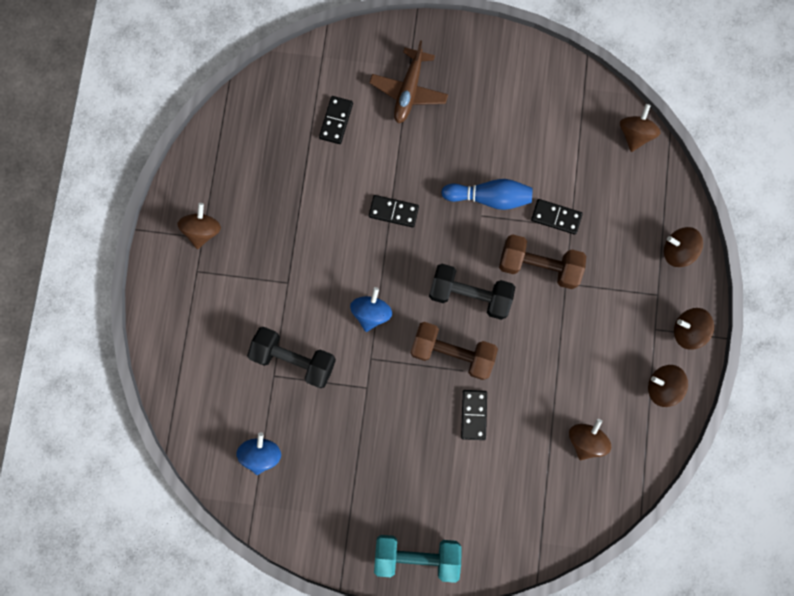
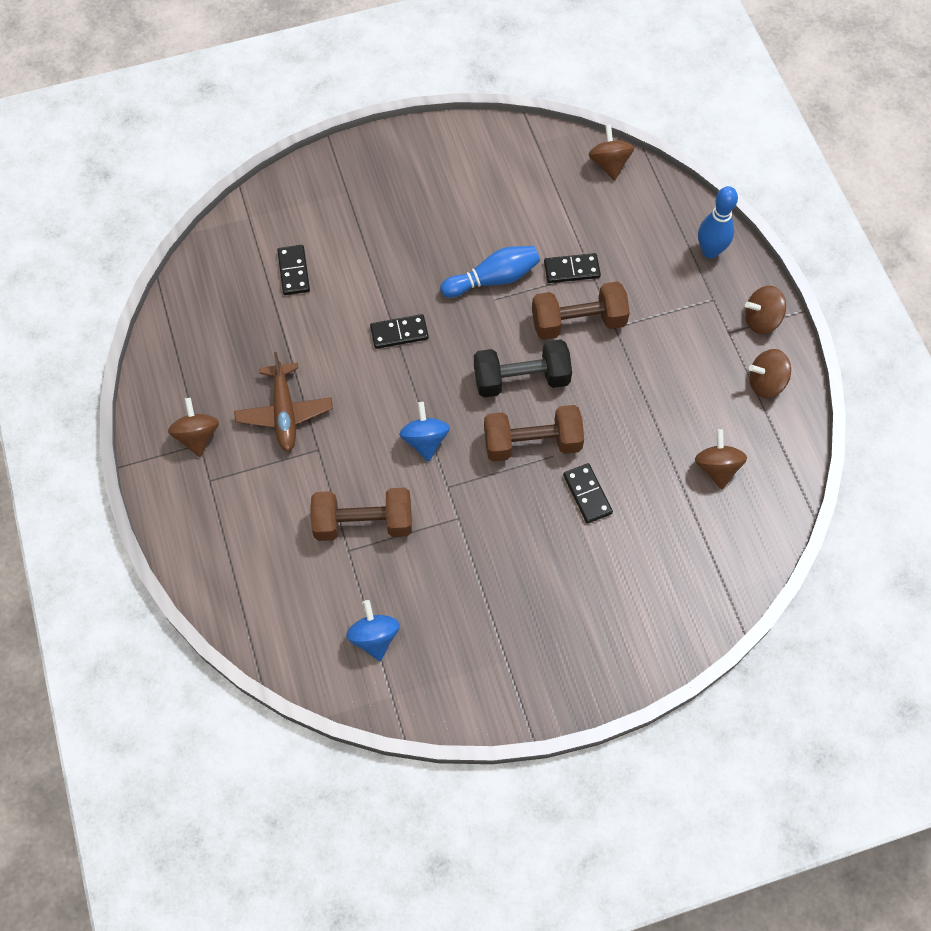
camera: 25 degrees left, 15 degrees down
black dumbbell [247,327,336,388] -> brown dumbbell [310,488,412,541]
brown plane [369,40,448,123] -> brown plane moved to [234,352,333,452]
turquoise dumbbell [374,535,462,583] -> none
brown spinning top [664,227,703,267] -> blue bowling pin [698,186,738,259]

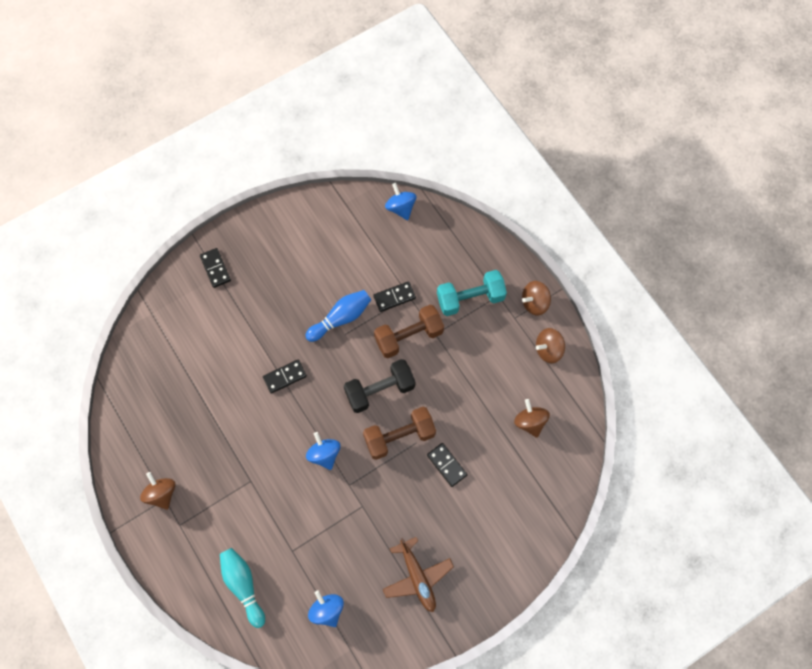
camera: 15 degrees left, 5 degrees up
brown plane [234,352,333,452] -> brown plane moved to [383,537,454,612]
black domino [277,245,310,295] -> black domino moved to [200,248,231,288]
brown dumbbell [310,488,412,541] -> none
brown spinning top [588,124,634,180] -> blue spinning top [385,183,417,220]
blue bowling pin [698,186,738,259] -> none
none -> turquoise bowling pin [220,548,265,628]
none -> turquoise dumbbell [437,270,507,316]

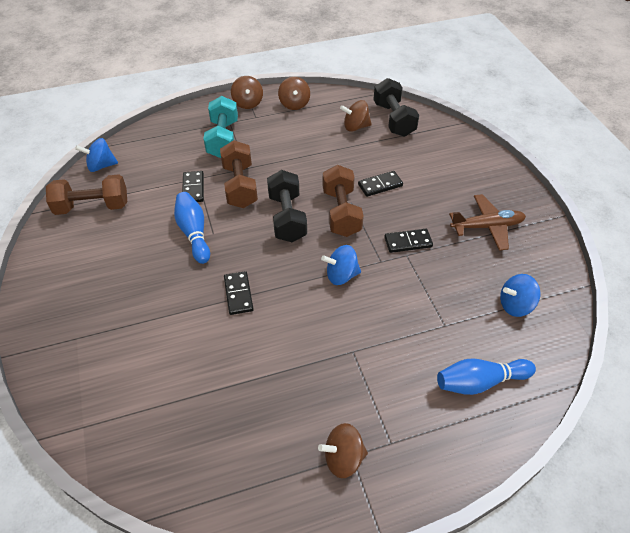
camera: 75 degrees left, 20 degrees down
black domino [200,248,231,288] -> black domino moved to [384,229,433,253]
turquoise bowling pin [220,548,265,628] -> blue bowling pin [437,359,536,395]
none -> brown dumbbell [46,174,127,215]
none -> black dumbbell [373,78,419,137]

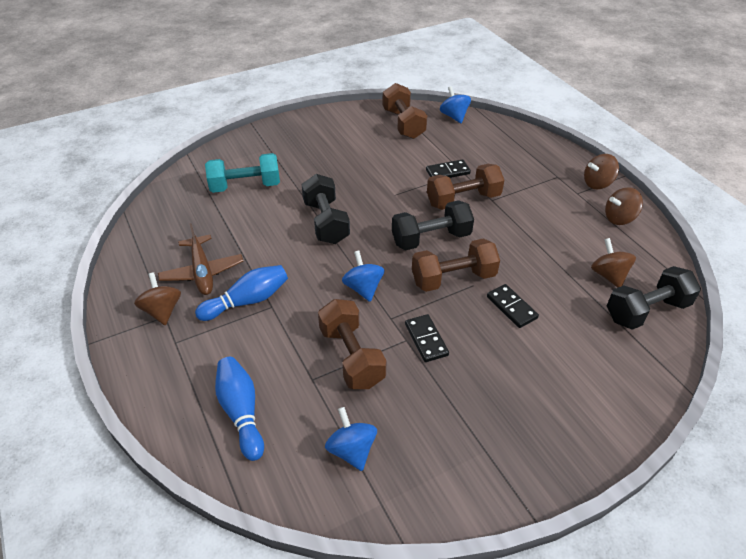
camera: 80 degrees right, 5 degrees down
blue bowling pin [174,192,210,264] -> blue bowling pin moved to [195,265,288,321]
turquoise dumbbell [203,96,238,158] -> turquoise dumbbell moved to [205,153,280,193]
black domino [224,271,253,315] -> black dumbbell [302,174,350,244]
brown plane [449,194,526,251] -> brown plane moved to [158,223,243,295]
none -> brown dumbbell [318,299,387,389]

